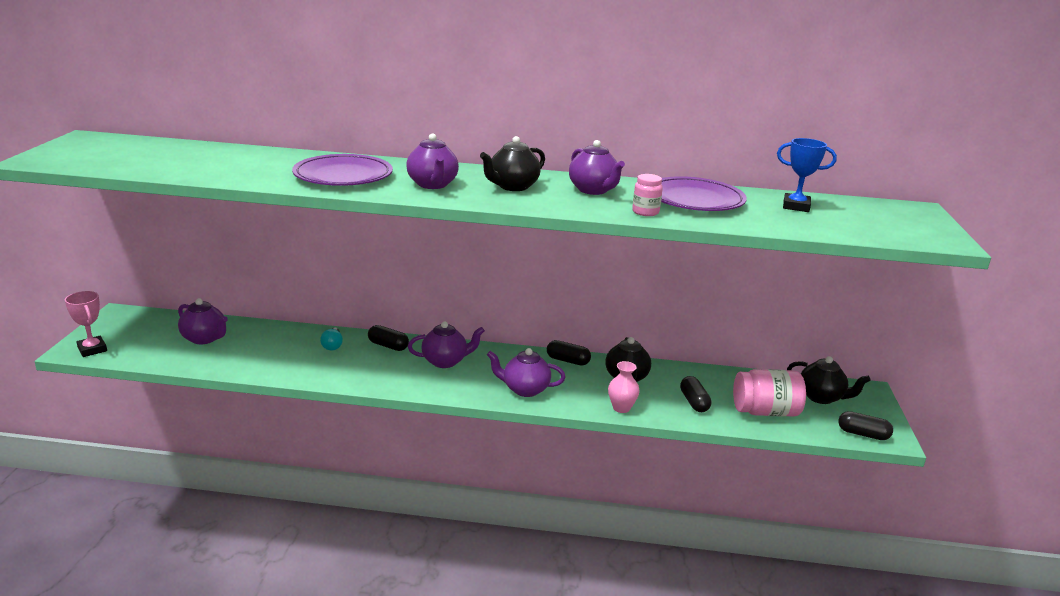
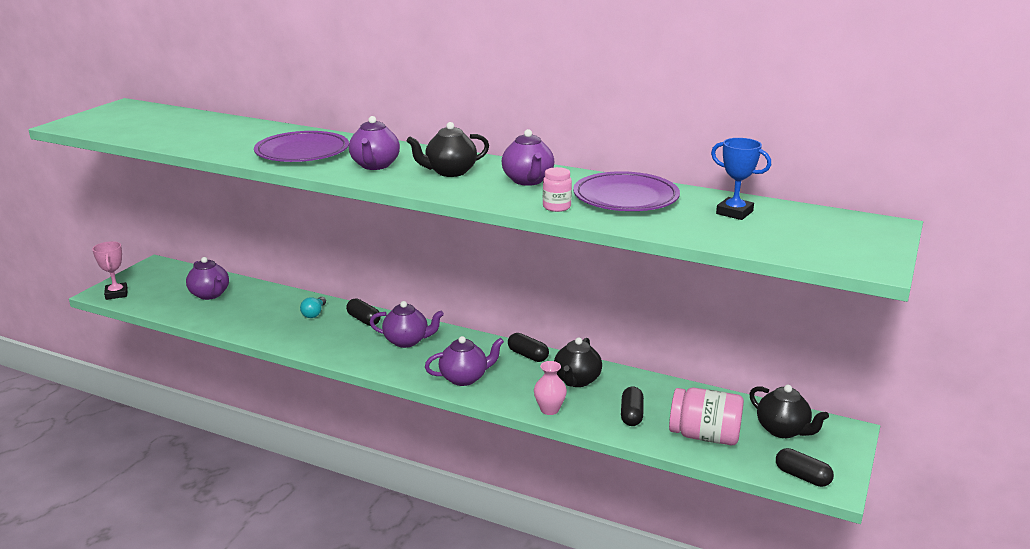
camera: 20 degrees right, 0 degrees up
purple teapot [487,348,565,397] -> purple teapot turned 135 degrees clockwise [425,336,504,386]

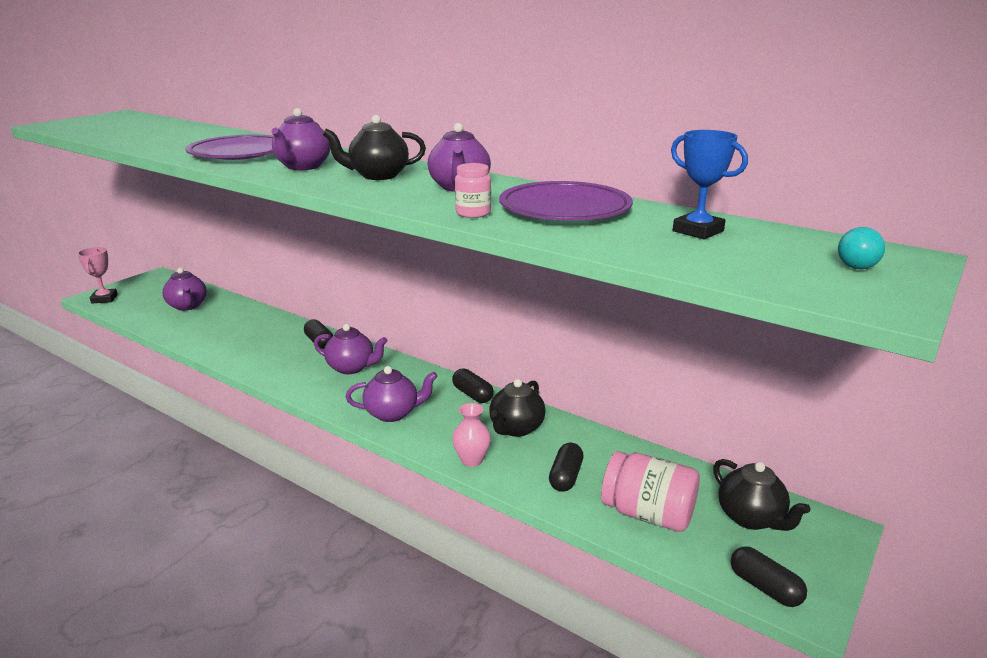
camera: 10 degrees right, 0 degrees up
turquoise light bulb [300,297,326,318] -> turquoise light bulb moved to [838,227,885,269]

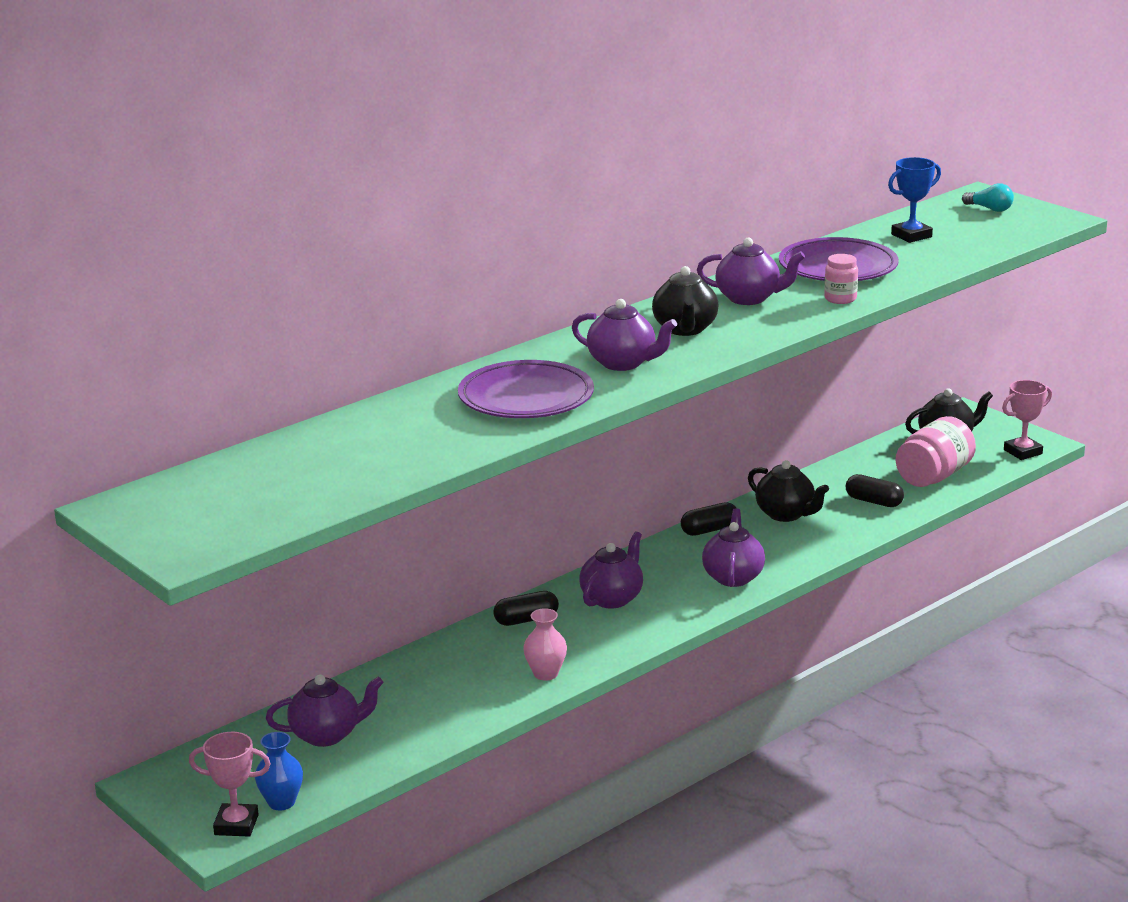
camera: 75 degrees left, 0 degrees up
pink vase [452,403,491,467] -> pink vase moved to [523,608,567,681]
black capsule [731,546,807,607] -> pink trophy [1002,380,1052,460]
none -> blue vase [255,732,303,810]

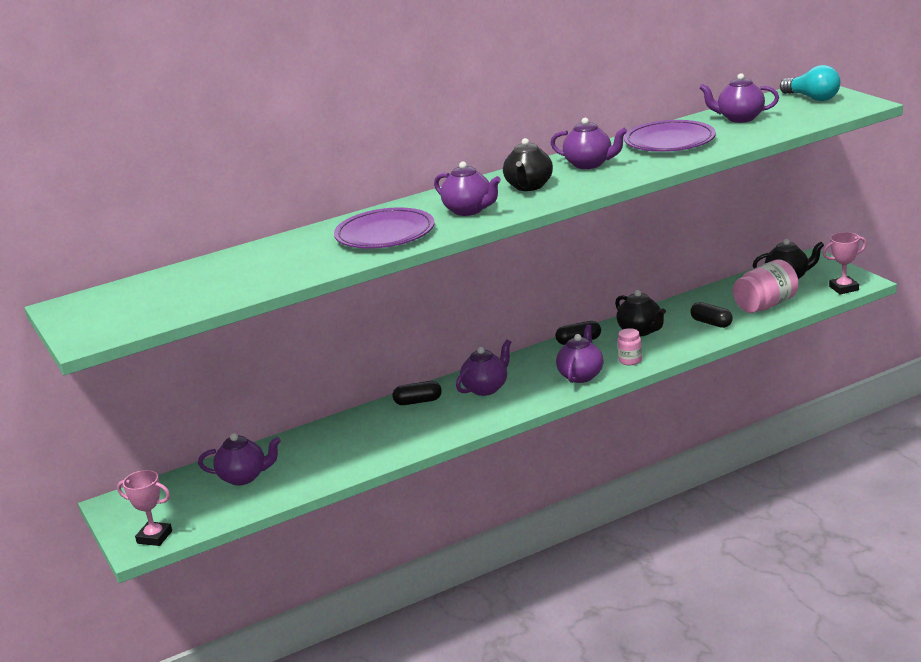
camera: 15 degrees right, 0 degrees up
blue vase [255,732,303,810] -> none
pink vase [523,608,567,681] -> none
pink jar [824,254,858,304] -> pink jar moved to [617,328,642,365]
blue trophy [888,157,941,243] -> purple teapot [699,73,779,123]
turquoise light bulb [962,183,1014,212] -> turquoise light bulb [780,65,840,101], size x1.61

